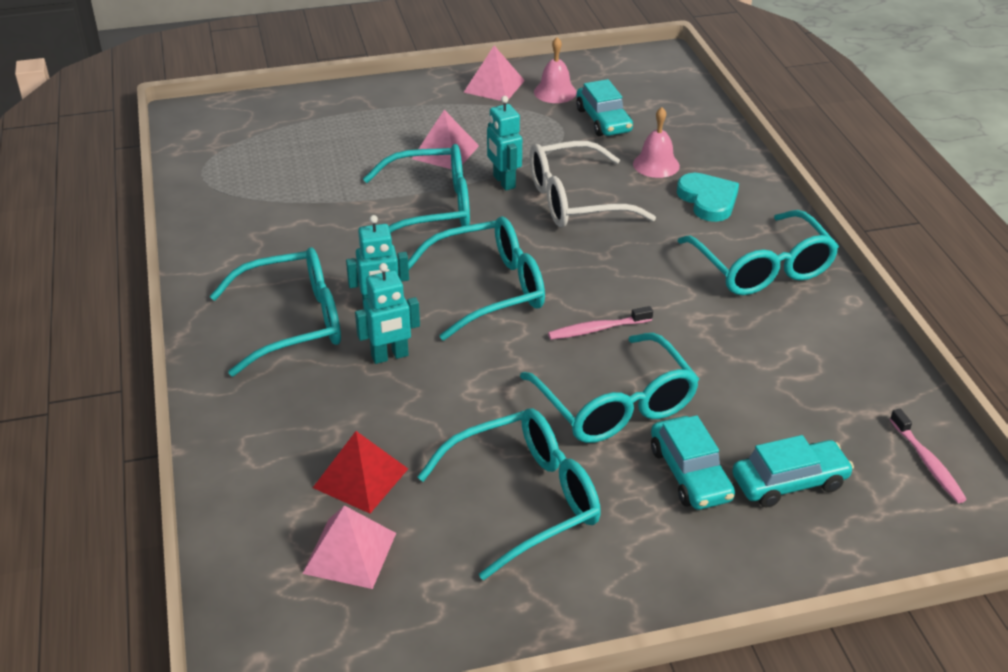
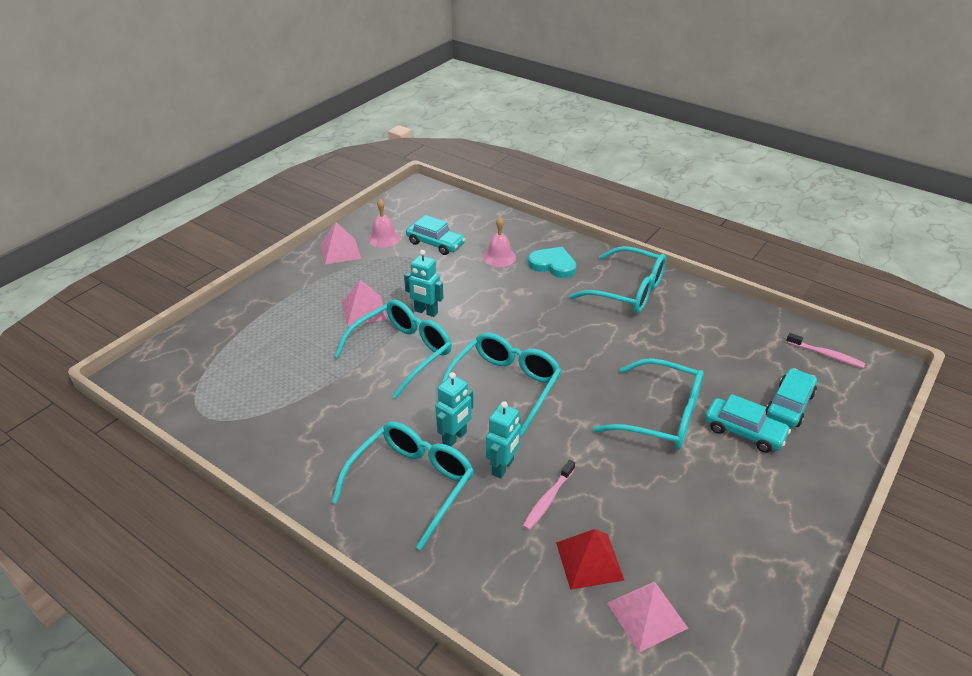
camera: 40 degrees left, 0 degrees up
turquoise glasses [418,409,601,580] -> none
white glasses [530,141,656,228] -> none
pink toothbrush [548,306,653,340] -> pink toothbrush moved to [523,460,575,530]

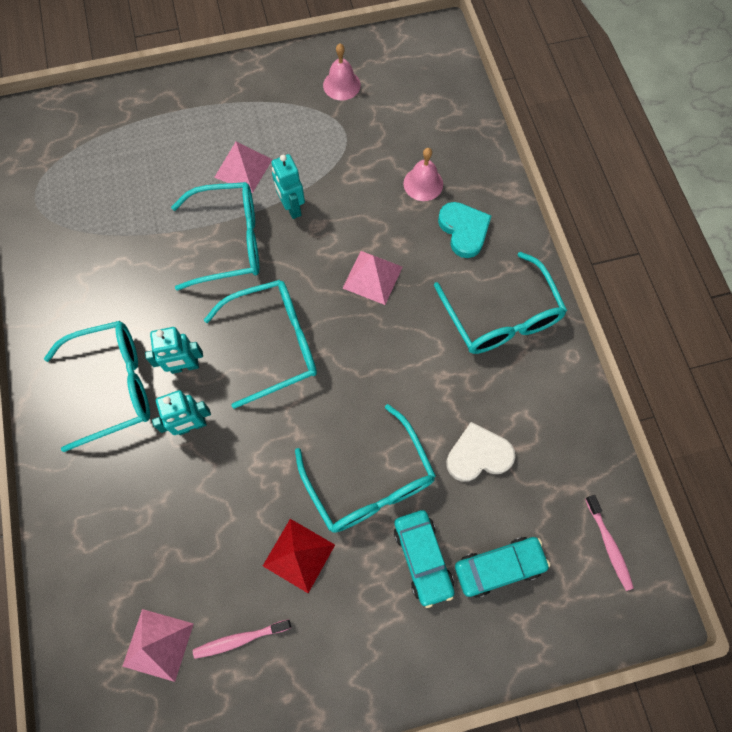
camera: 40 degrees right, 30 degrees up
pink pyramid [320,222,361,265] -> pink pyramid moved to [343,251,403,305]
turquoise car [406,215,466,255] -> none
pink toothbrush [523,460,575,530] -> pink toothbrush moved to [193,619,291,659]
red pyramid [556,529,624,590] -> red pyramid moved to [263,519,335,593]
none -> white heart [446,422,515,482]

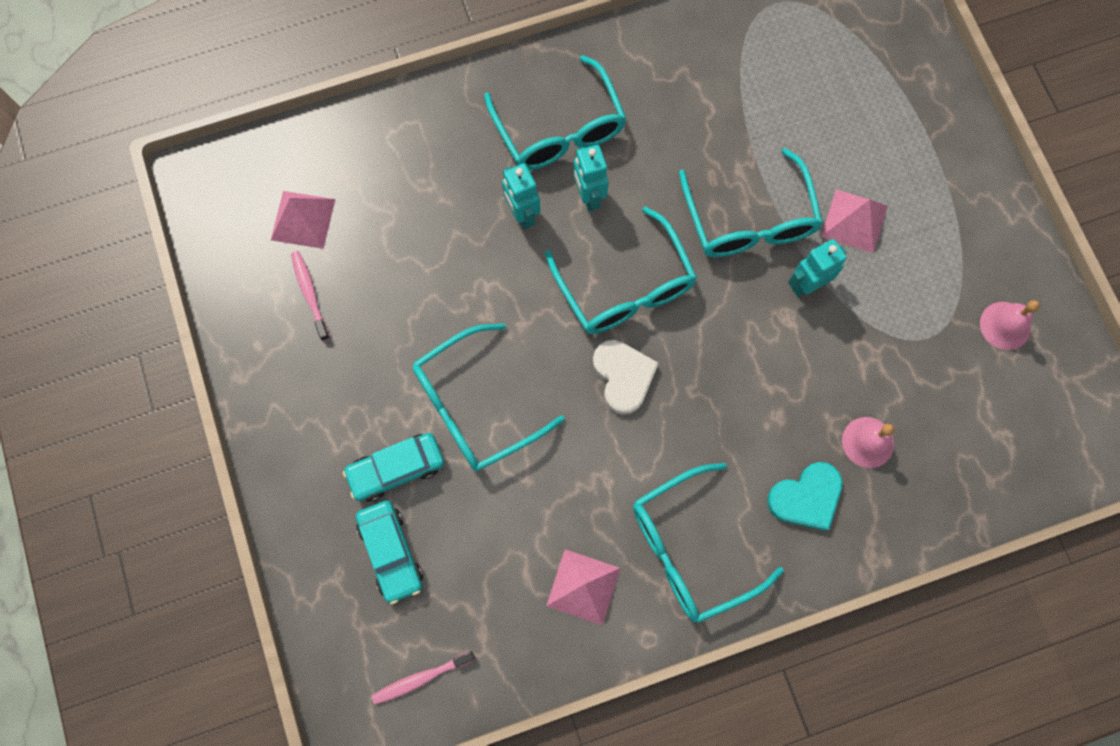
camera: 85 degrees right, 5 degrees up
red pyramid [263,519,335,593] -> none
pink pyramid [343,251,403,305] -> pink pyramid moved to [546,549,620,625]
white heart [446,422,515,482] -> white heart moved to [593,340,659,415]

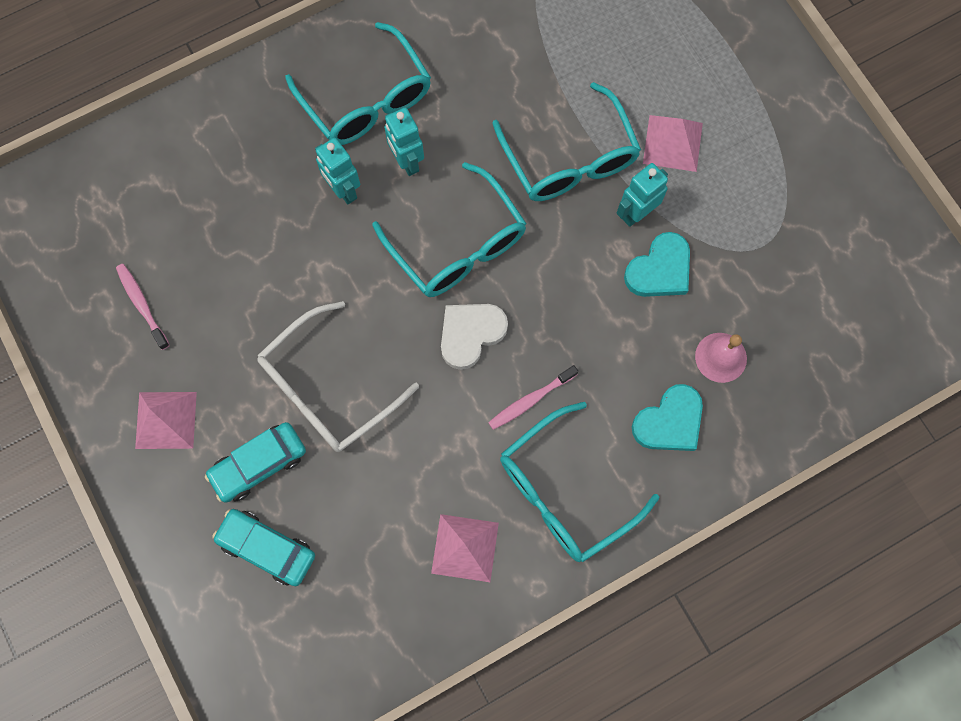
camera: 10 degrees left, 0 degrees up
pink pyramid [271,191,335,249] -> pink pyramid moved to [135,392,197,449]
turquoise car [356,500,423,605] -> turquoise car turned 150 degrees clockwise [212,509,315,586]
pink toothbrush [371,651,475,705] -> pink toothbrush moved to [488,365,578,430]
turquoise glasses [412,323,565,471] -> white glasses [257,301,419,452]
white heart [593,340,659,415] -> white heart turned 105 degrees counterclockwise [441,304,508,370]
pink bell [980,300,1040,350] -> none
none -> turquoise heart [624,232,690,297]

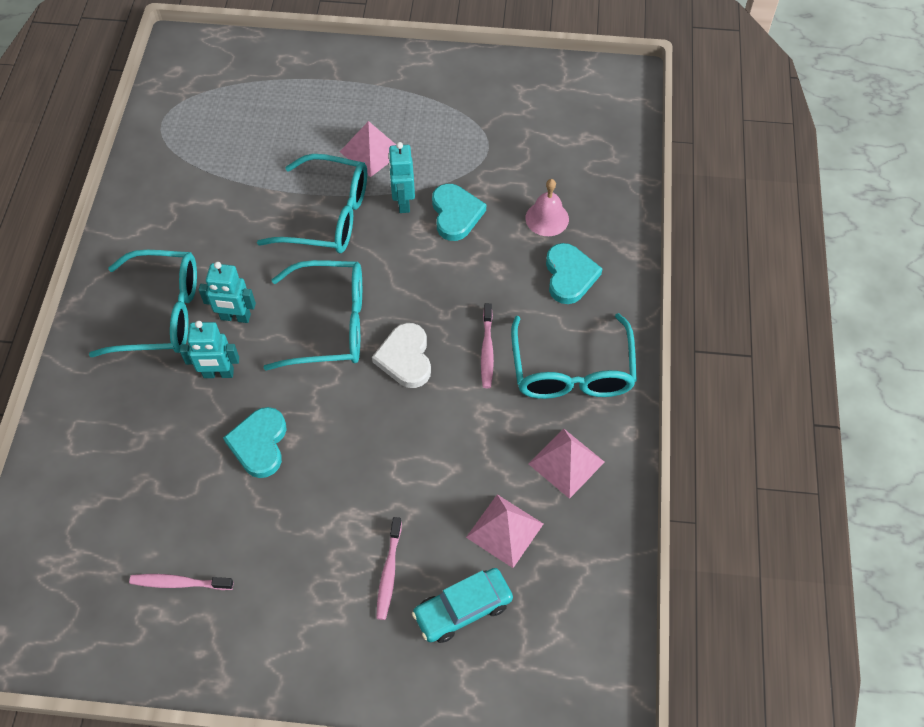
camera: 55 degrees left, 15 degrees down
pink pyramid [135,392,197,449] -> pink pyramid moved to [466,494,543,568]
turquoise car [205,422,306,503] -> pink toothbrush [376,517,402,620]
white glasses [257,301,419,452] -> none
none -> turquoise heart [223,407,287,478]

